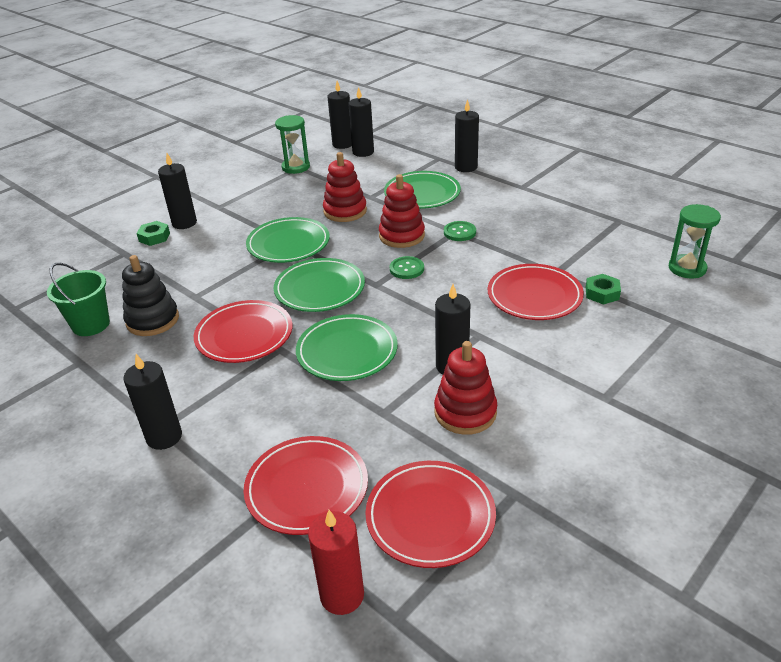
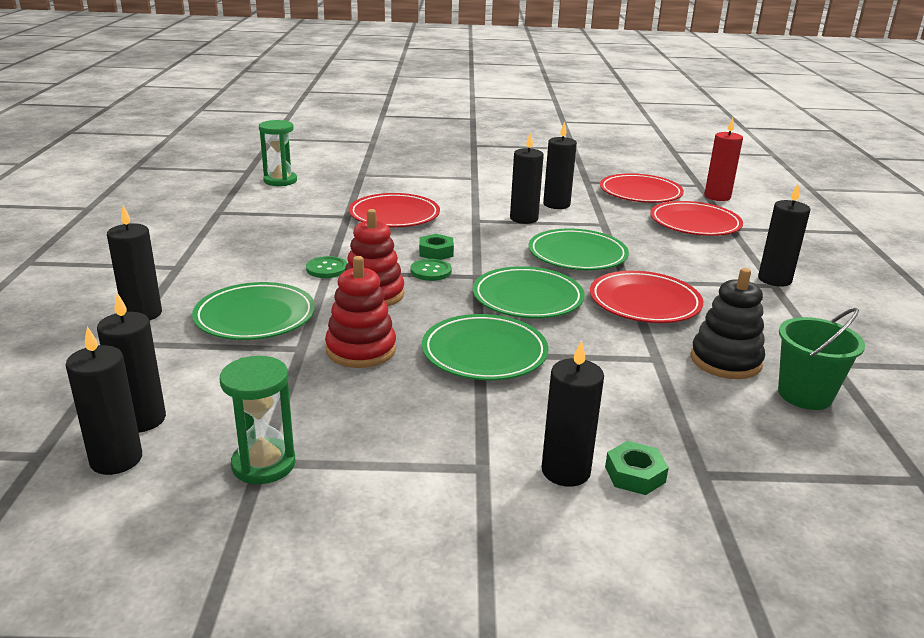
camera: 135 degrees left, 10 degrees down
red stacking toy [434,341,497,435] -> black candle [543,122,577,209]
green nut [586,274,621,305] -> green nut moved to [419,234,454,260]

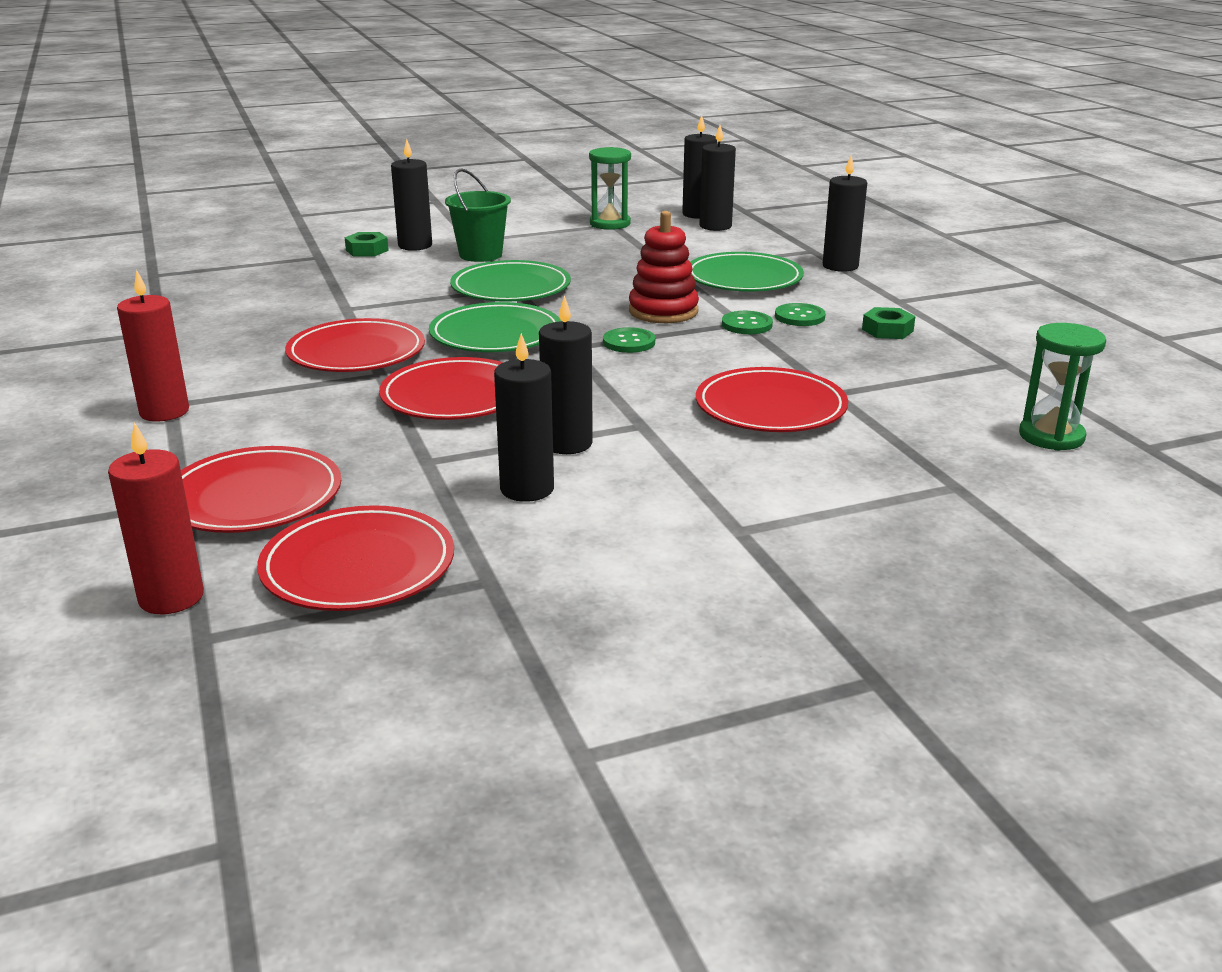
camera: 160 degrees right, 0 degrees up
red stacking toy [325,256,396,368] -> none
green nut [419,234,454,260] -> green nut moved to [862,307,915,339]
green plate [528,229,629,270] -> red plate [379,357,503,420]
black stacking toy [690,268,765,379] -> none
black candle [758,184,810,287] -> red candle [117,270,189,422]
green bucket [778,308,865,410] -> green bucket moved to [445,168,511,262]
none -> green button [775,303,826,326]

